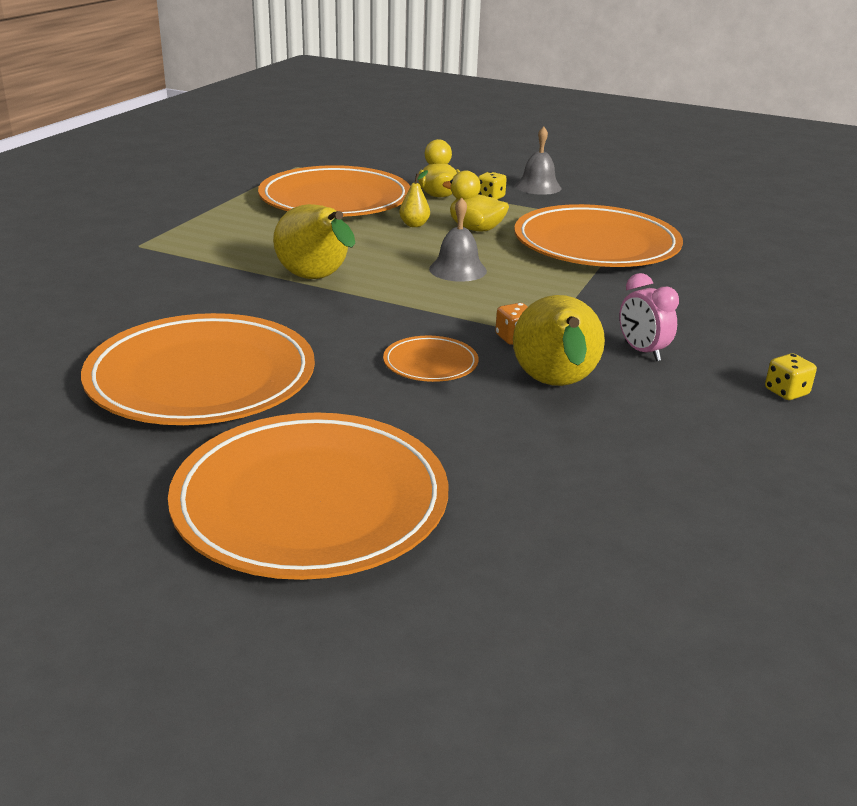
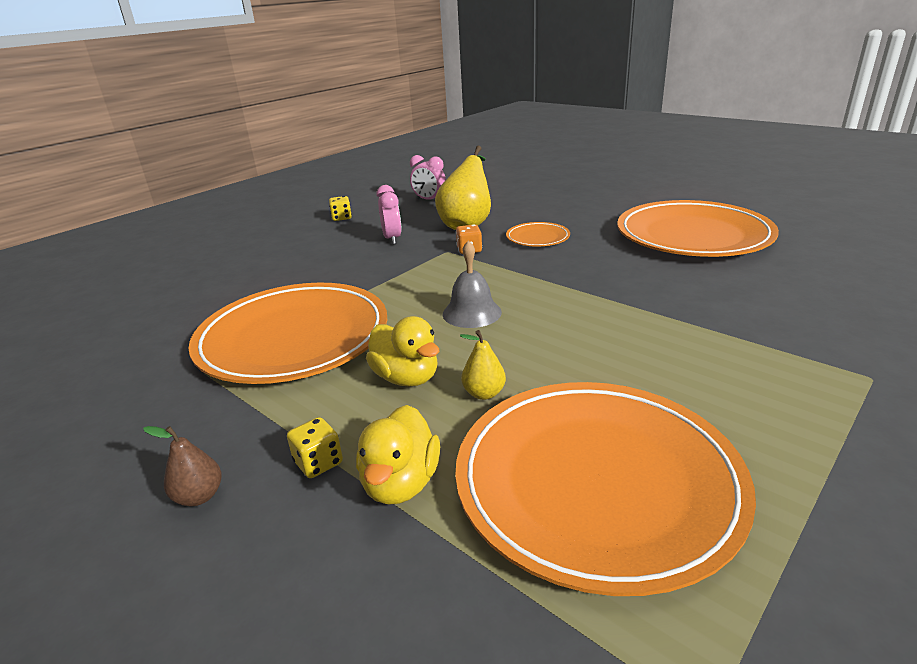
camera: 160 degrees left, 0 degrees up
orange plate [168,413,448,580] -> none
yellow pear [273,204,355,279] -> none
grey bell [515,126,561,195] -> brown pear [143,426,222,506]
none -> pink clock [410,155,446,200]

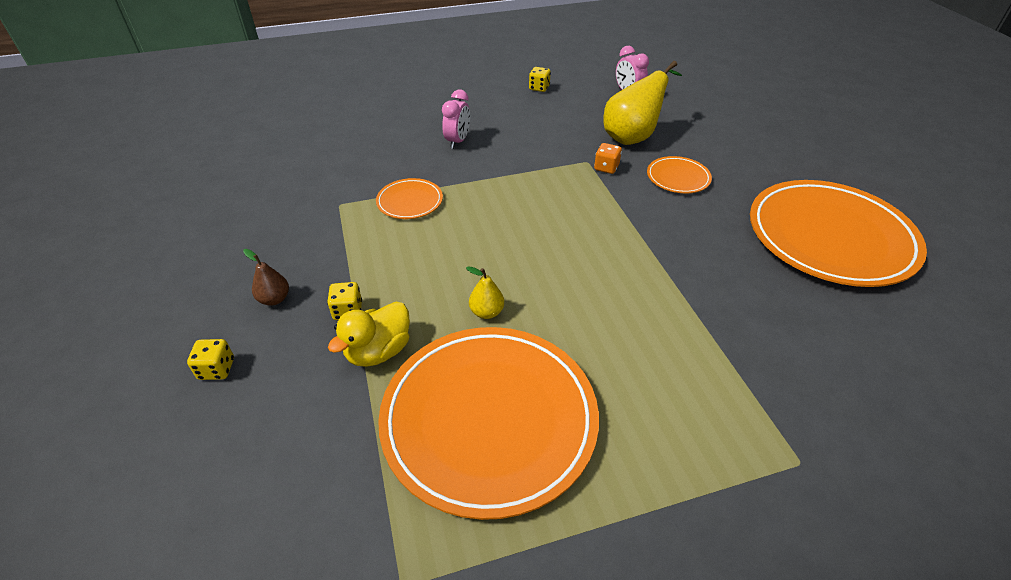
camera: 30 degrees right, 15 degrees up
orange plate [189,283,387,384] -> orange plate [376,178,443,219], size x0.44
yellow duck [366,316,439,387] -> none
pink clock [376,185,402,244] -> pink clock moved to [442,90,470,149]
grey bell [443,241,502,328] -> none
none -> yellow dice [187,339,234,380]

